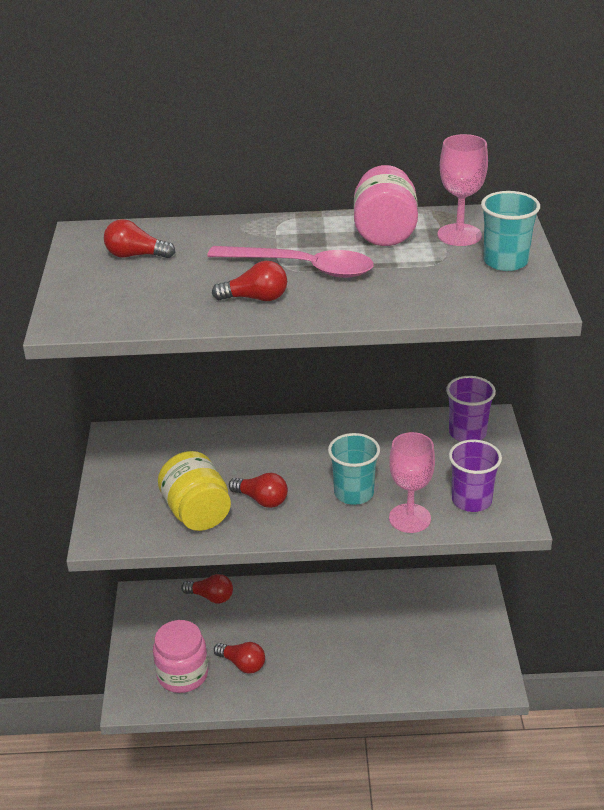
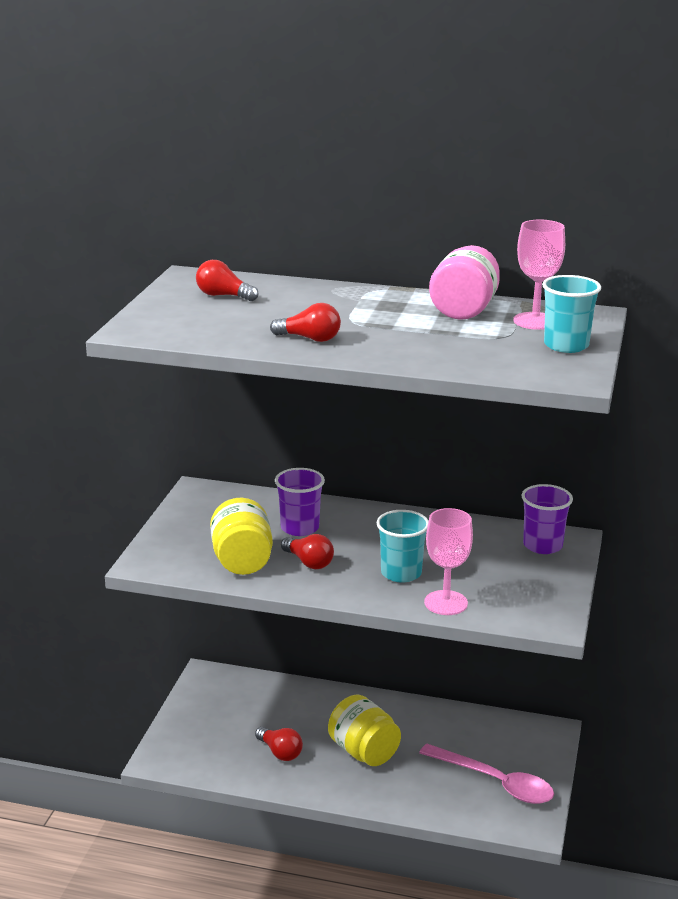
camera: 15 degrees right, 10 degrees down
pink jar [153,620,208,693] -> none
red light bulb [181,574,233,603] -> none
pink spoon [207,246,374,278] -> pink spoon moved to [419,744,554,804]
purple cup [449,440,502,512] -> purple cup moved to [275,468,325,536]
none -> yellow jar [328,695,401,766]

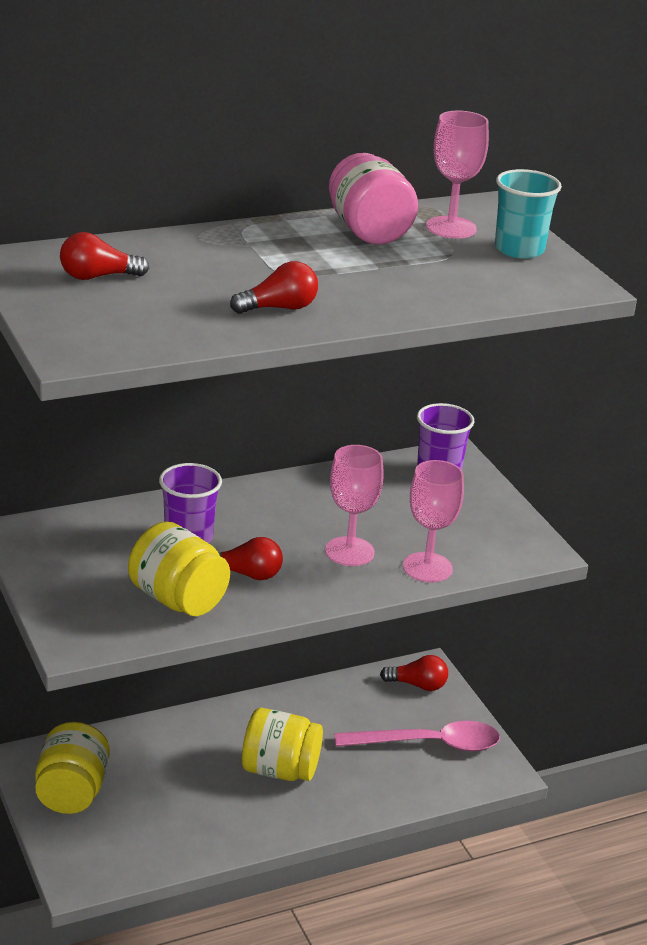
camera: 40 degrees left, 5 degrees up
red light bulb [255,727,303,761] -> red light bulb moved to [380,655,448,691]
turquoise cup [376,510,429,583] -> pink goblet [325,445,384,566]
none -> yellow jar [35,722,110,814]

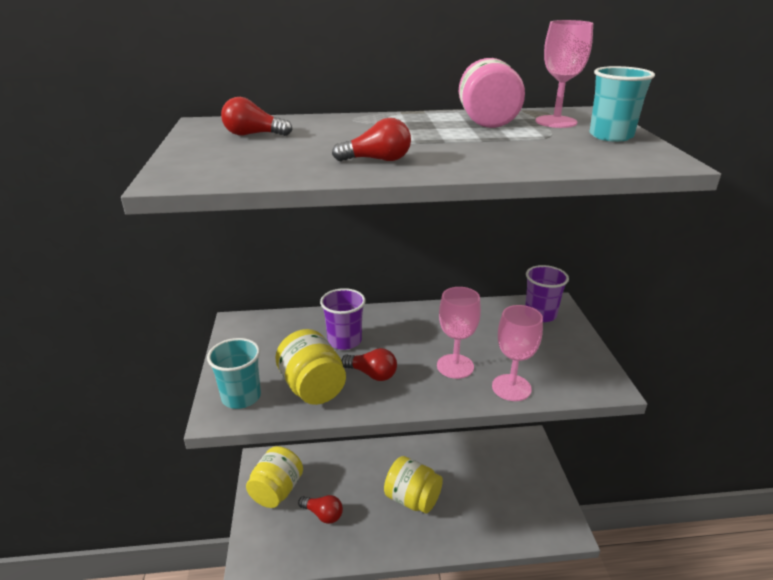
camera: 20 degrees right, 0 degrees up
pink spoon [334,721,500,751] -> none
red light bulb [380,655,448,691] -> red light bulb moved to [298,495,343,524]
none -> turquoise cup [207,338,261,409]

